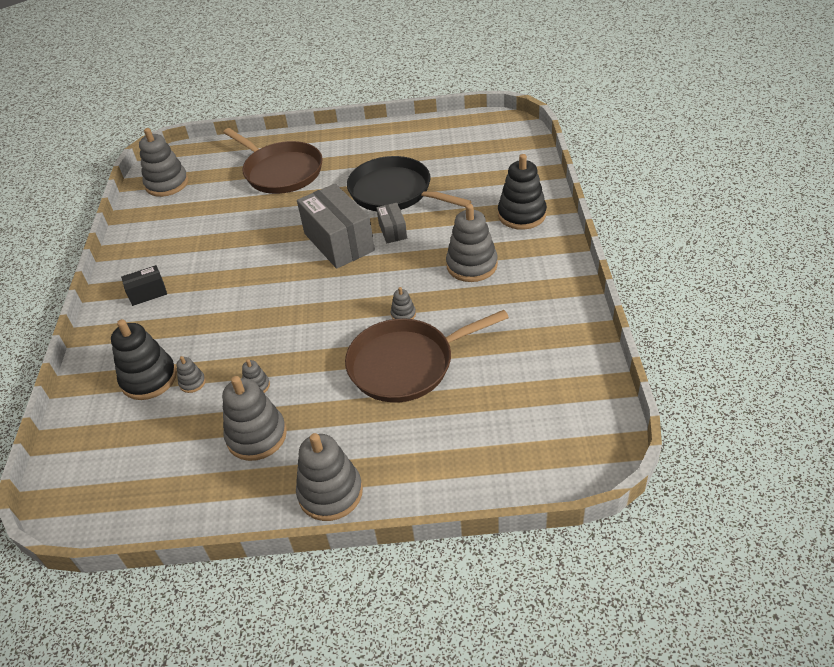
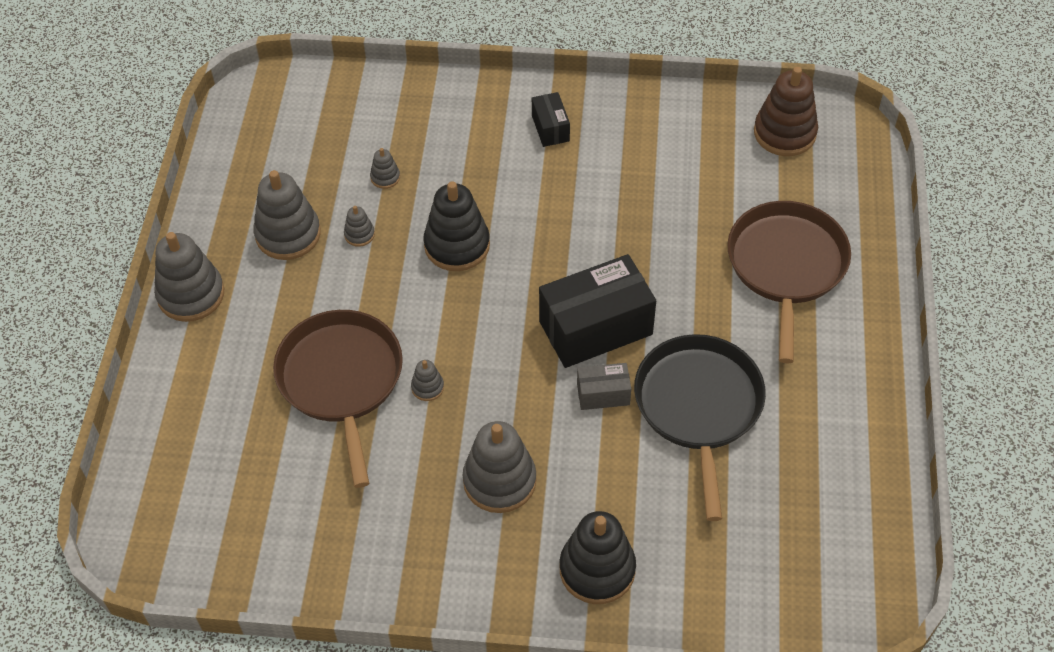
camera: 95 degrees right, 10 degrees up
black stacking toy [111,319,177,400] -> black stacking toy moved to [423,181,490,271]
grey stacking toy [139,128,188,197] -> brown stacking toy [754,67,818,156]
brown pan [223,128,323,194] -> brown pan turned 135 degrees clockwise [727,201,851,363]
grey box [297,184,375,269] -> black box [539,254,656,368]
black pan [347,156,472,211] -> black pan turned 45 degrees counterclockwise [634,334,766,521]

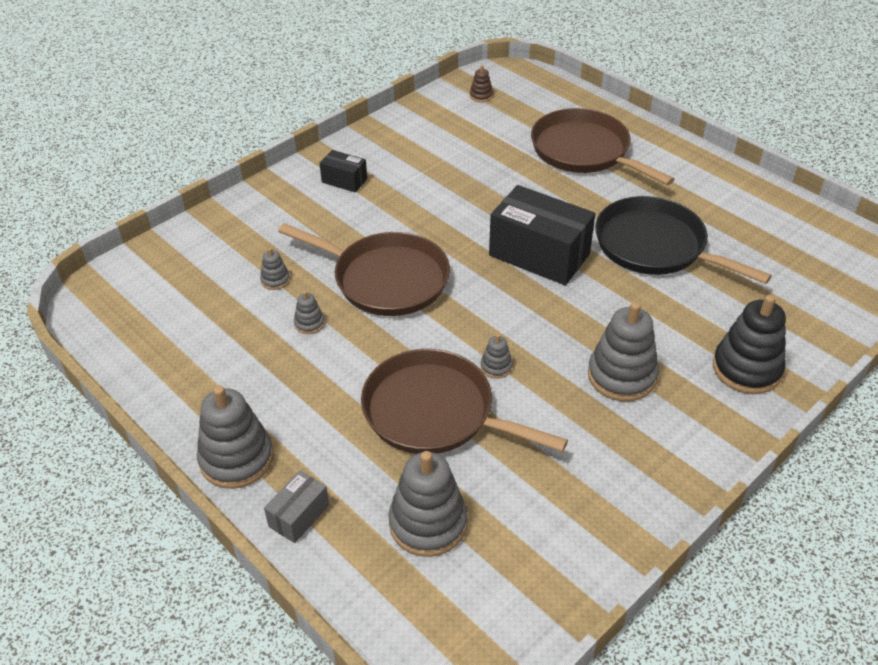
camera: 50 degrees left, 10 degrees down
grey stacking toy [253,170,321,260] -> grey stacking toy moved to [388,451,468,557]
black stacking toy [423,181,490,271] -> brown pan [278,223,450,316]
black box [539,254,656,368] -> black box turned 75 degrees counterclockwise [489,185,595,285]
grey box [577,363,631,410] -> grey box moved to [264,470,329,543]
brown stacking toy [754,67,818,156] -> brown stacking toy [470,65,493,102], size x0.47

